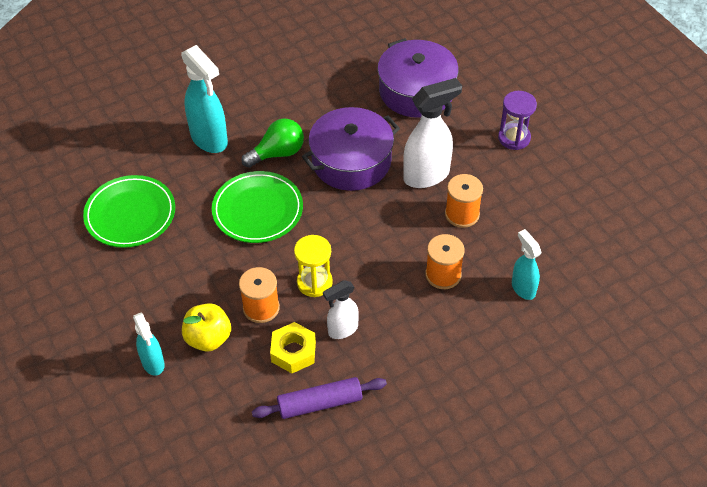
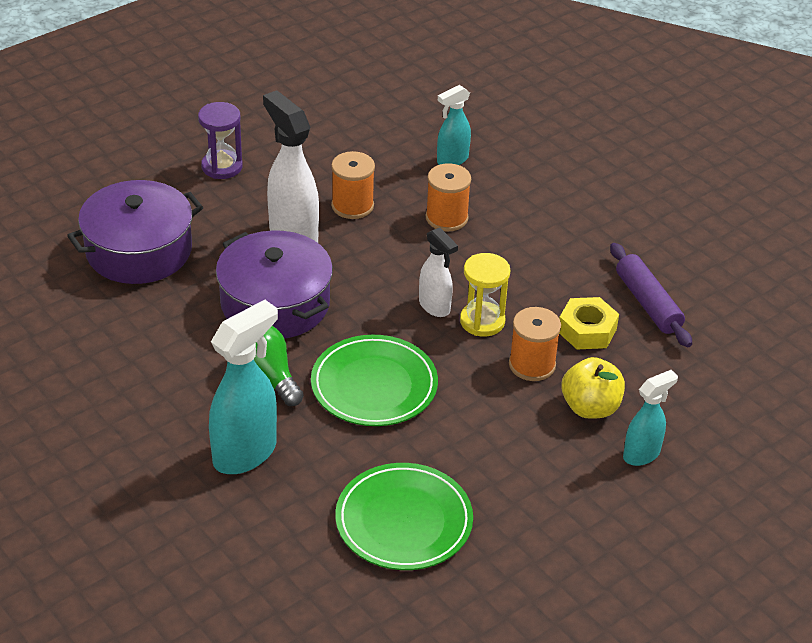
camera: 100 degrees left, 10 degrees down
white spray bottle [323,280,359,339] -> white spray bottle moved to [419,228,458,317]

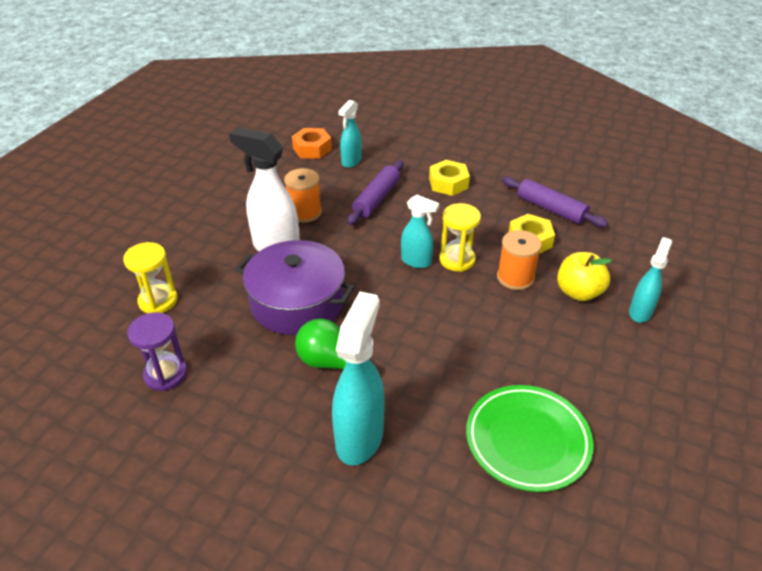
camera: 25 degrees left, 0 degrees up
purple pot [67,180,203,284] -> yellow hourglass [123,242,178,313]
purple hourglass [198,102,243,179] -> purple hourglass moved to [128,312,187,391]
green plate [311,335,438,426] -> none
white spray bottle [419,228,458,317] -> turquoise spray bottle [401,195,439,268]
orange spool [426,163,471,231] -> purple rolling pin [347,160,403,225]
none -> orange nut [292,128,332,159]
none -> yellow nut [429,160,470,196]

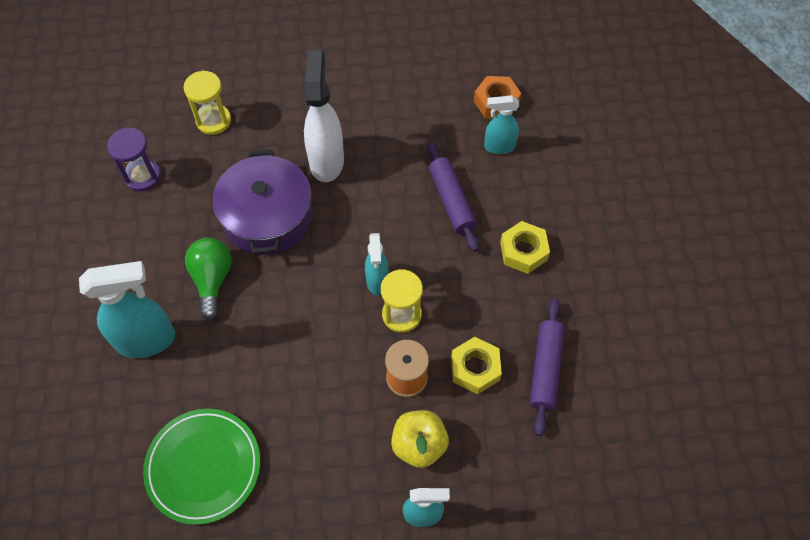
camera: 60 degrees right, 20 degrees up
orange spool [284,168,322,223] -> none
purple rolling pin [347,160,403,225] -> purple rolling pin turned 75 degrees clockwise [427,142,479,252]

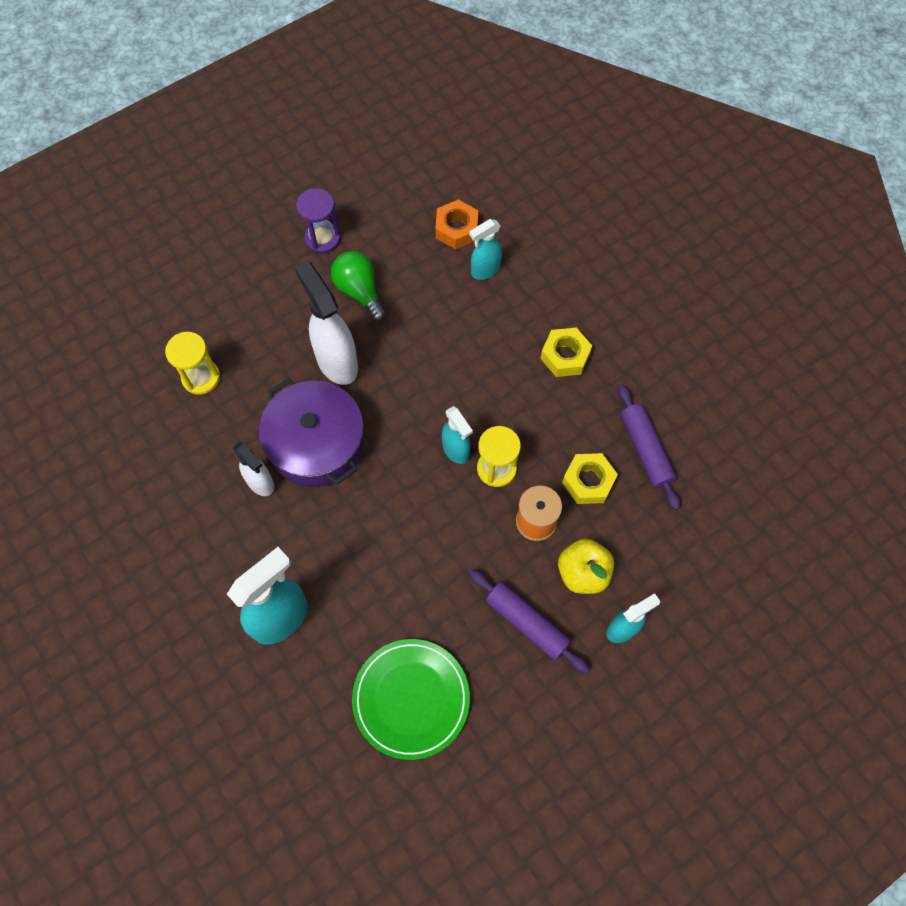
camera: 30 degrees left, 5 degrees up
purple hourglass [107,127,161,191] -> purple hourglass moved to [296,188,341,253]
green light bulb [185,238,231,320] -> green light bulb moved to [331,251,387,322]
purple rolling pin [427,142,479,252] -> purple rolling pin moved to [469,569,590,674]
none -> white spray bottle [233,441,274,496]

